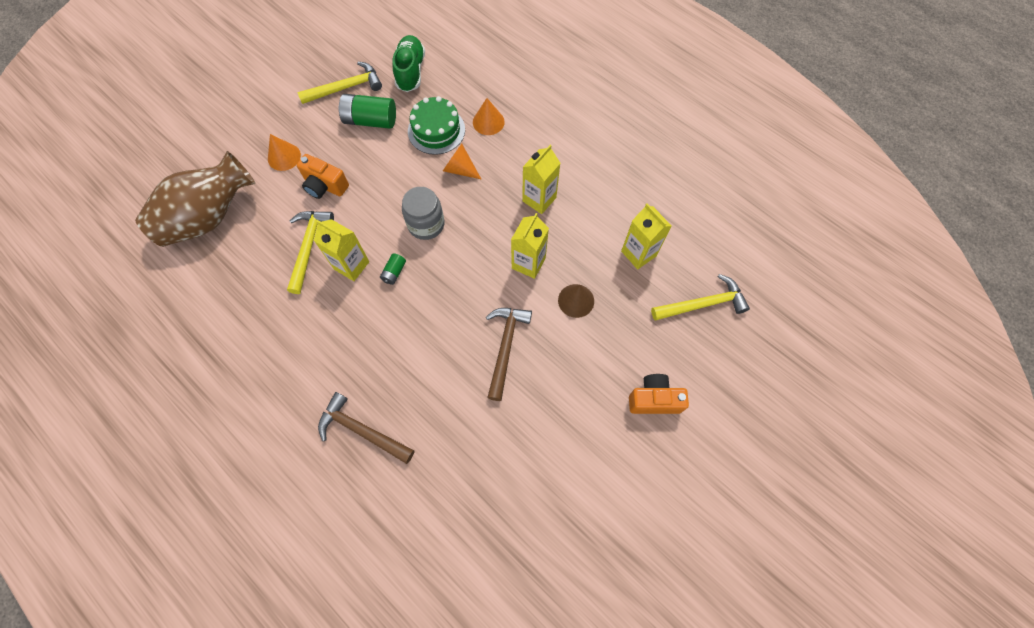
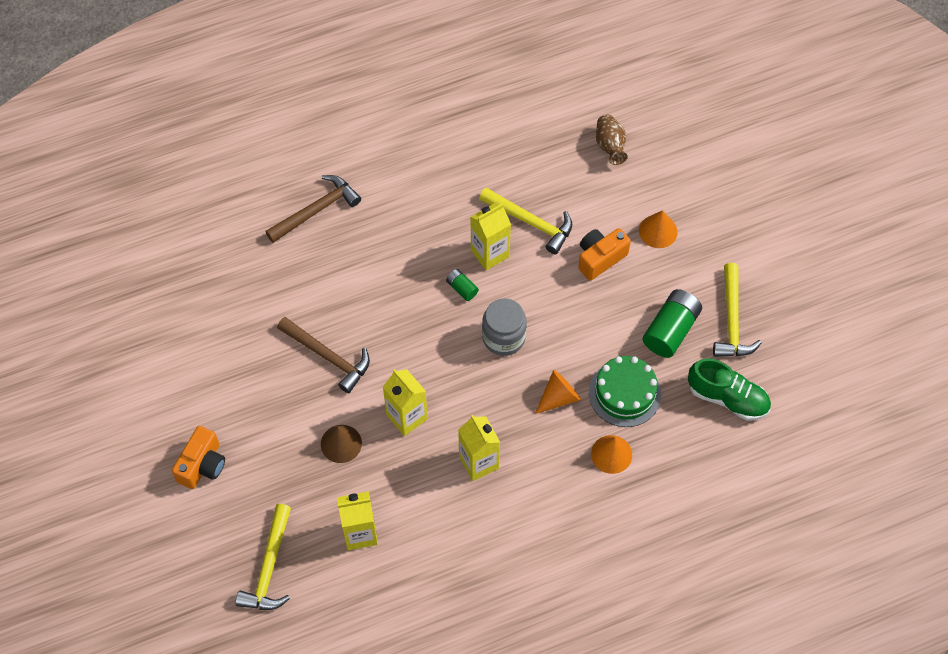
camera: 115 degrees right, 5 degrees down
brown vase [135,151,256,247] -> brown vase [596,114,628,165], size x0.45

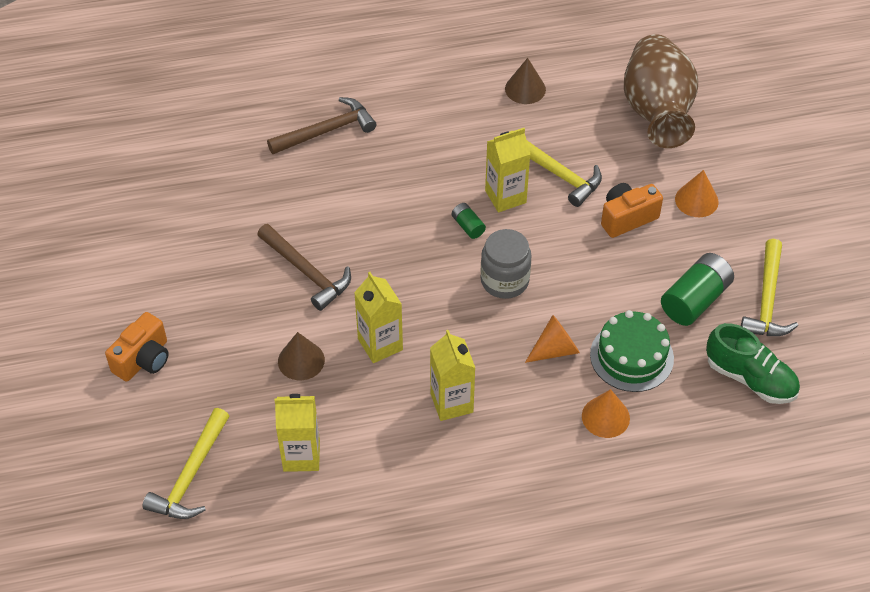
camera: 10 degrees right, 10 degrees down
brown vase [596,114,628,165] -> brown vase [624,34,698,148], size x2.21
none -> brown cone [505,58,546,104]

